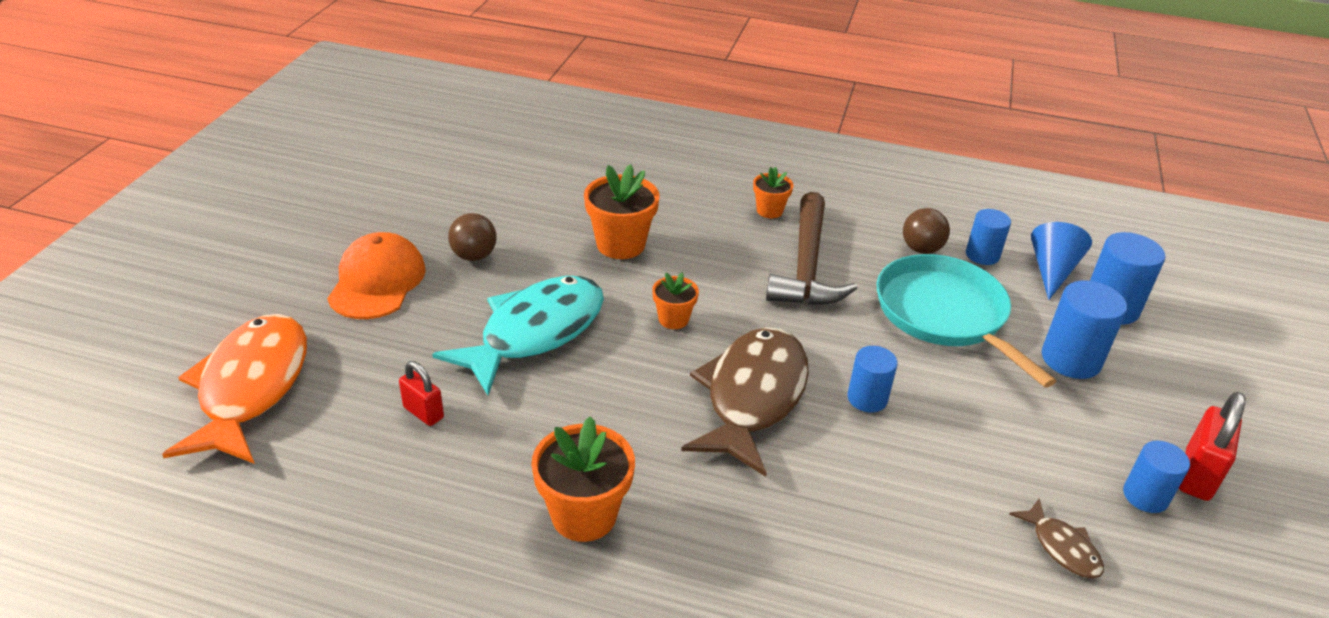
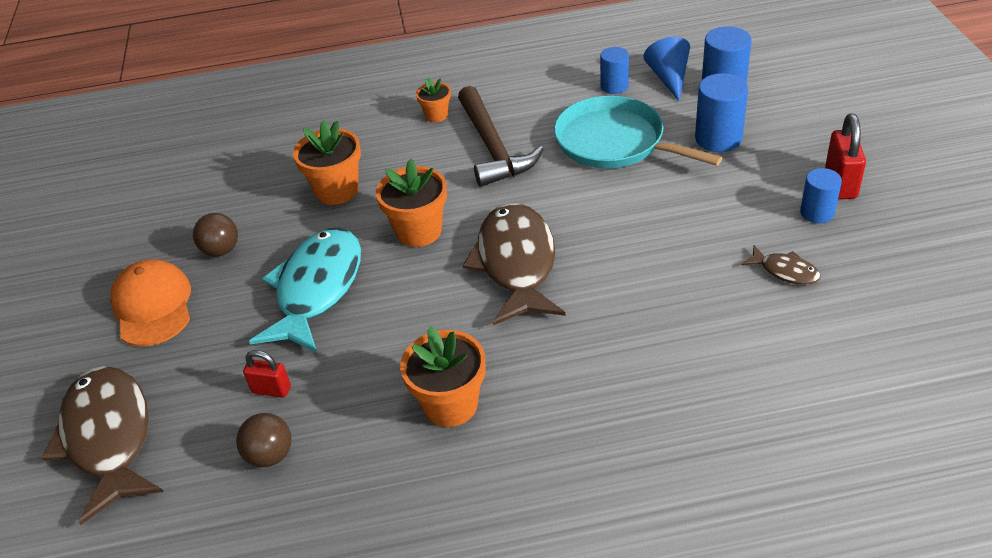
camera: 20 degrees left, 5 degrees up
orange fish [162,314,307,464] -> brown fish [42,366,164,525]
orange flower pot [652,273,699,329] -> orange flower pot [376,159,447,247], size x1.74
blue cylinder [847,346,898,412] -> none
brown ball [903,208,950,254] -> brown ball moved to [236,413,292,467]

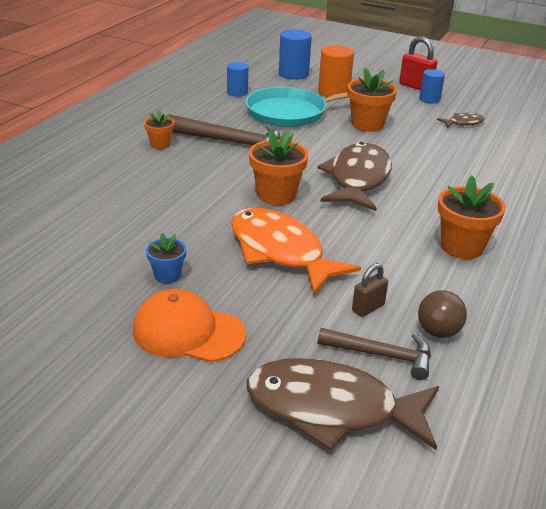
camera: 60 degrees left, 10 degrees down
brown ball [193,213,238,257] -> blue flower pot [146,233,186,283]
red padlock [243,350,291,398] -> brown padlock [352,263,388,317]
turquoise fish [249,227,361,353] -> orange fish [231,208,361,294]
orange flower pot [293,120,361,205] -> orange flower pot moved to [347,68,397,132]
brown fish [462,203,565,325] -> brown fish turned 75 degrees clockwise [317,142,392,211]
blue cone [644,37,690,101] -> none
blue cylinder [695,73,748,152] -> orange cylinder [318,45,354,97]
none -> brown hammer [318,328,431,380]

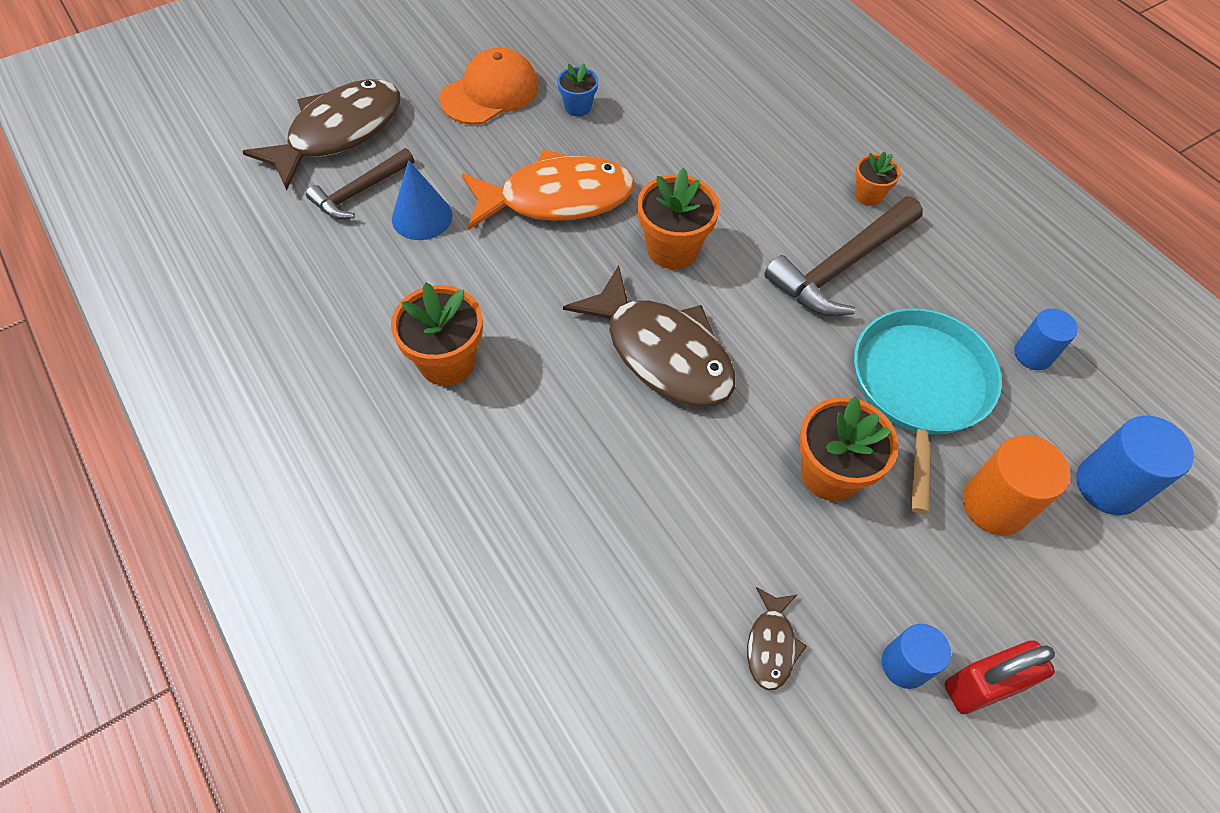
camera: 120 degrees right, 25 degrees up
brown padlock [352,263,388,317] -> blue cone [392,160,453,240]
brown ball [418,290,467,338] -> none

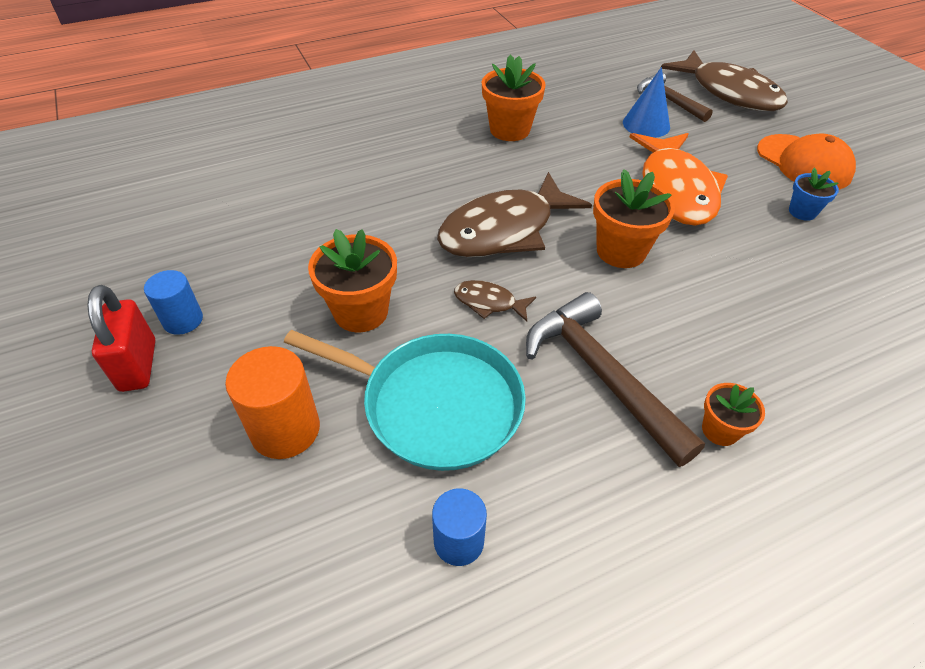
camera: 100 degrees right, 10 degrees down
brown fish [747,587,807,690] -> brown fish moved to [454,280,536,322]
blue cylinder [1076,415,1194,515] -> none

